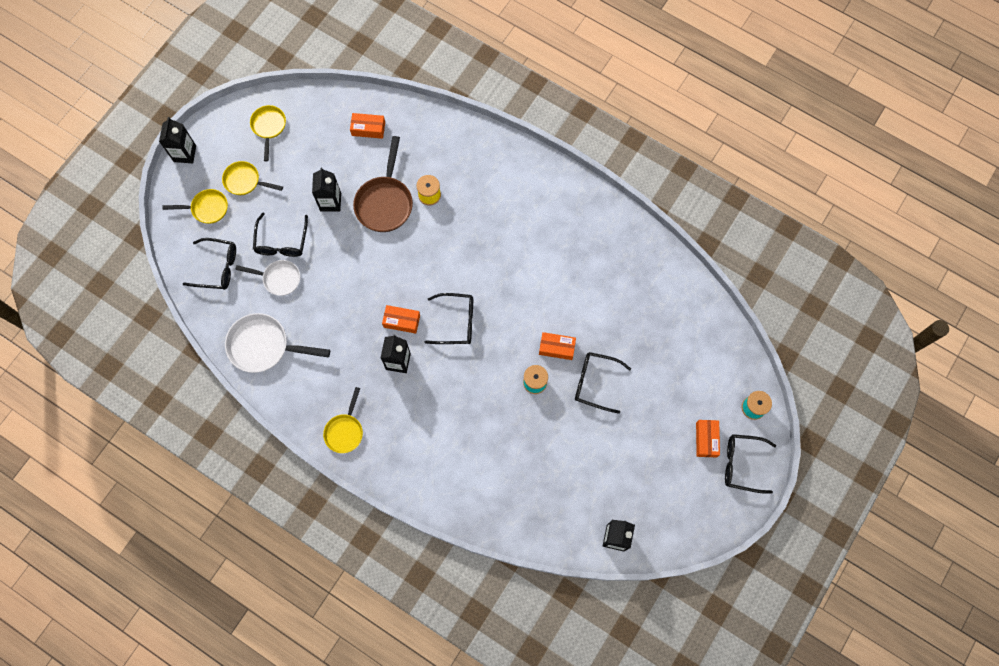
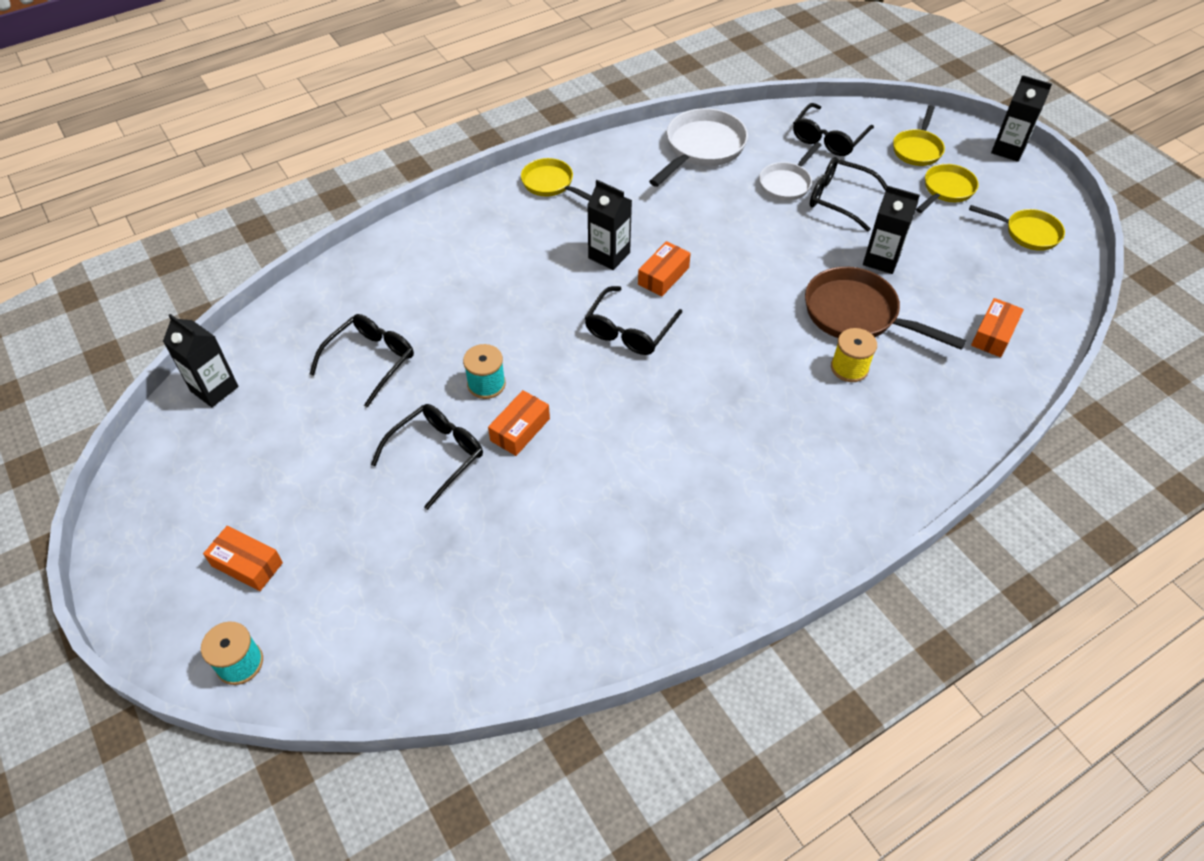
camera: 115 degrees right, 20 degrees down
black glasses [725,434,776,494] -> black glasses moved to [310,314,414,408]

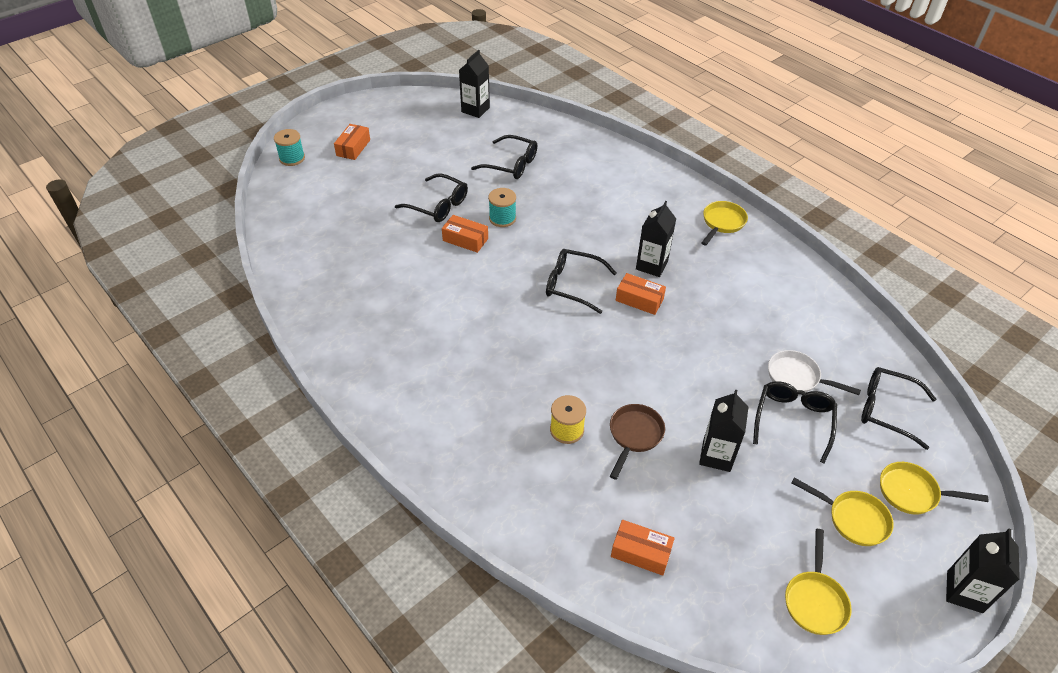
camera: 80 degrees right, 5 degrees down
white pan [649,108,748,187] -> none
brown pan [805,267,966,350] -> brown pan [610,404,665,480], size x0.62

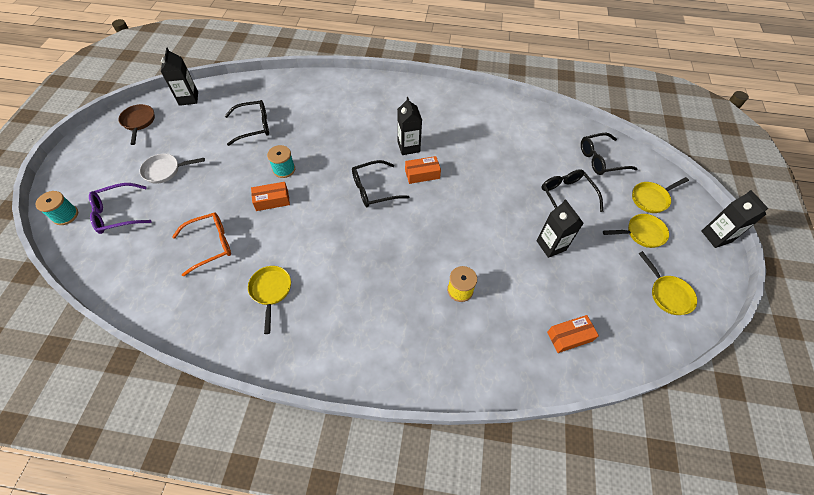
camera: 40 degrees left, 10 degrees up
orange box [334,124,370,160] -> none
black glasses [395,174,468,222] -> none
brown pan [610,404,665,480] -> brown pan moved to [119,104,155,145]
yellow pan [701,201,748,246] -> yellow pan moved to [248,266,291,334]
white pan [768,350,861,395] -> white pan moved to [140,154,205,184]
none -> purple glasses [89,183,152,234]
none -> orange glasses [172,212,231,276]

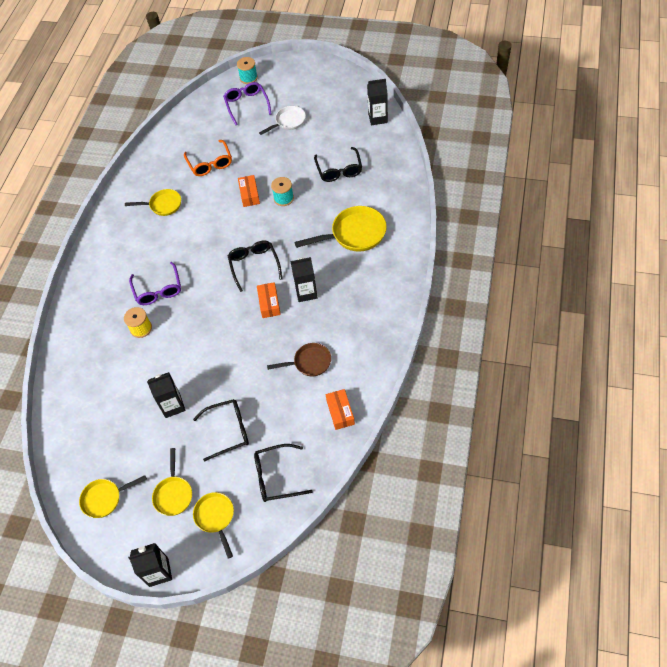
camera: 100 degrees right, 0 degrees up
brown pan [119,104,155,145] -> brown pan moved to [267,343,331,376]
white pan [140,154,205,184] -> white pan turned 60 degrees clockwise [259,106,306,135]
orange box [547,315,599,353] -> orange box moved to [326,389,355,430]
black glasses [581,133,638,175] -> black glasses turned 90 degrees counterclockwise [254,444,313,502]
none -> purple glasses [129,262,181,305]
none -> yellow pan [294,206,387,252]

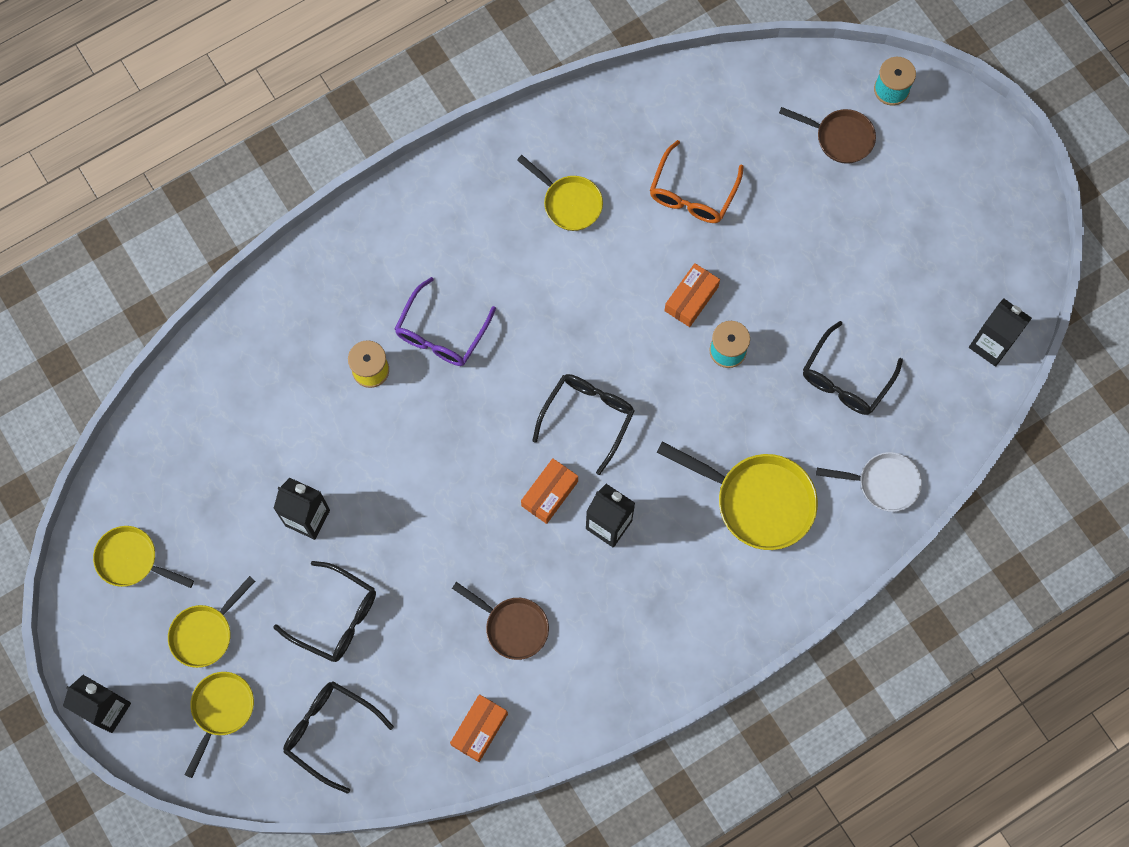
camera: 40 degrees right, 15 degrees up
purple glasses [223,82,272,125] -> brown pan [779,107,876,164]
white pan [259,106,306,135] -> white pan moved to [816,452,922,512]

